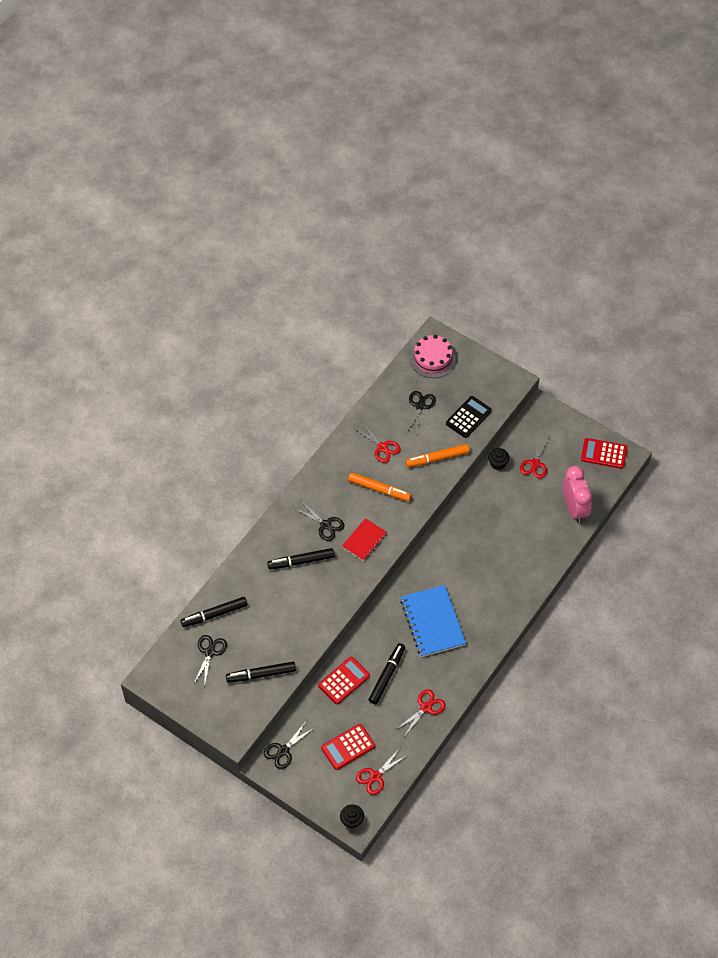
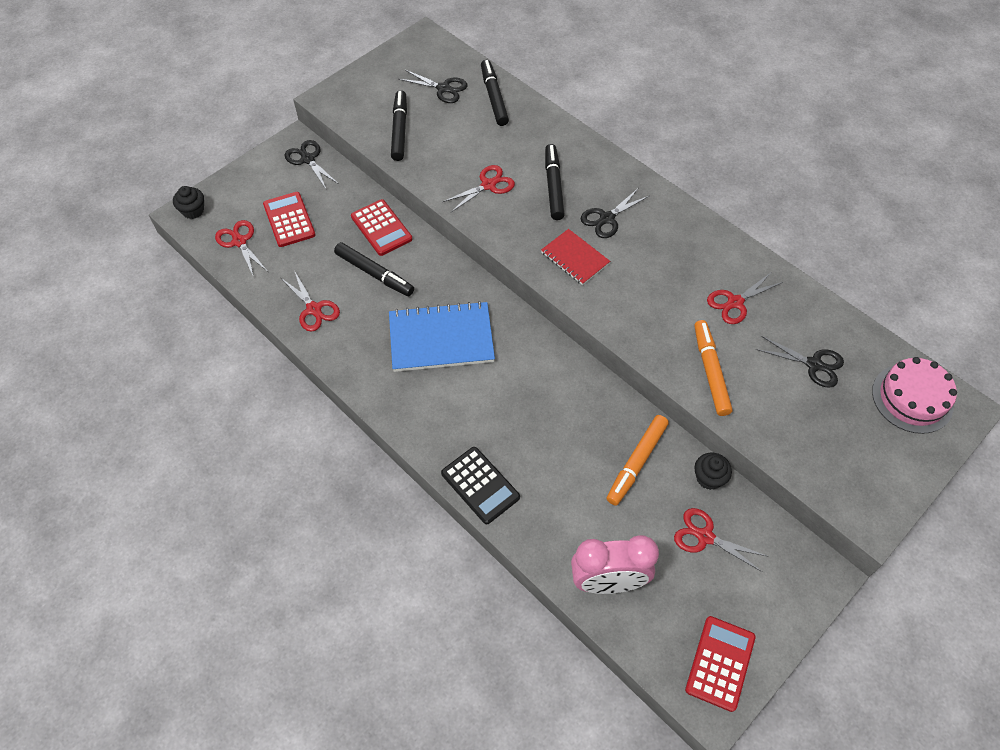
camera: 100 degrees right, 0 degrees up
orange marker [348,472,412,501] -> orange marker moved to [607,415,669,506]
black calculator [446,396,492,438] -> black calculator moved to [441,447,520,524]
none -> red scissors [443,165,515,212]

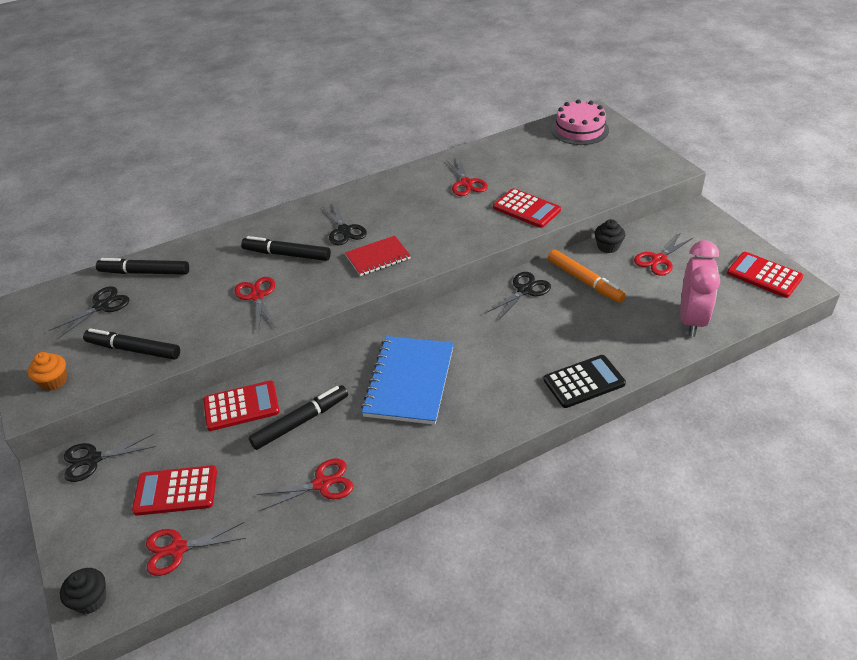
camera: 70 degrees left, 15 degrees down
orange marker [694,320,733,416] -> red calculator [493,188,561,228]
black scissors [756,336,844,388] -> black scissors moved to [486,272,551,319]
none -> orange cupcake [28,352,67,391]

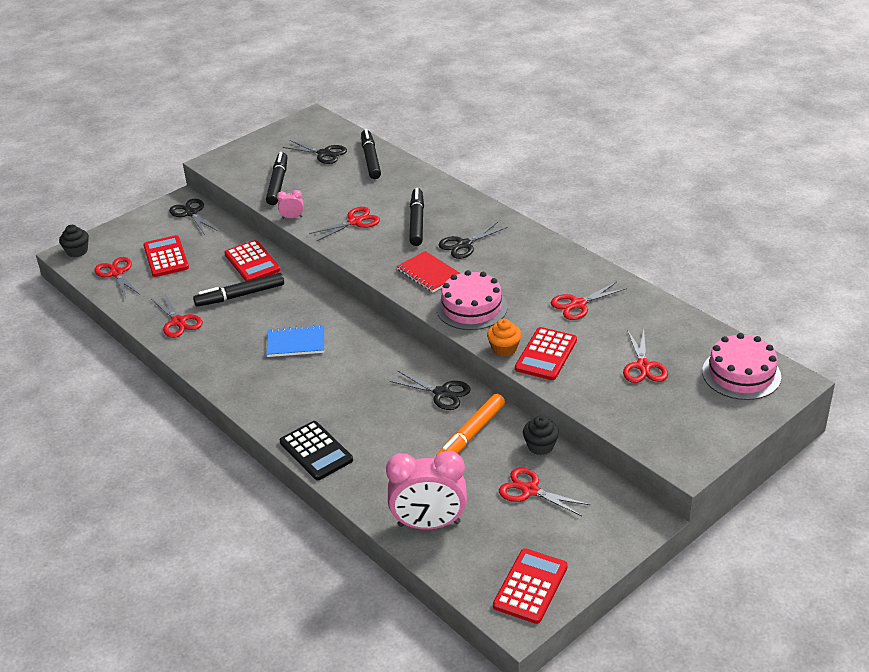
camera: 75 degrees right, 5 degrees down
orange cupcake [28,352,67,391] -> orange cupcake moved to [487,319,521,357]
black marker [249,385,348,450] -> black marker turned 120 degrees clockwise [193,273,284,307]
blue notebook [361,336,454,425] -> blue notebook [267,325,324,357], size x0.59
none -> pink clock [277,190,304,219]
none -> pink cake [436,270,508,330]
none -> red scissors [623,329,668,383]

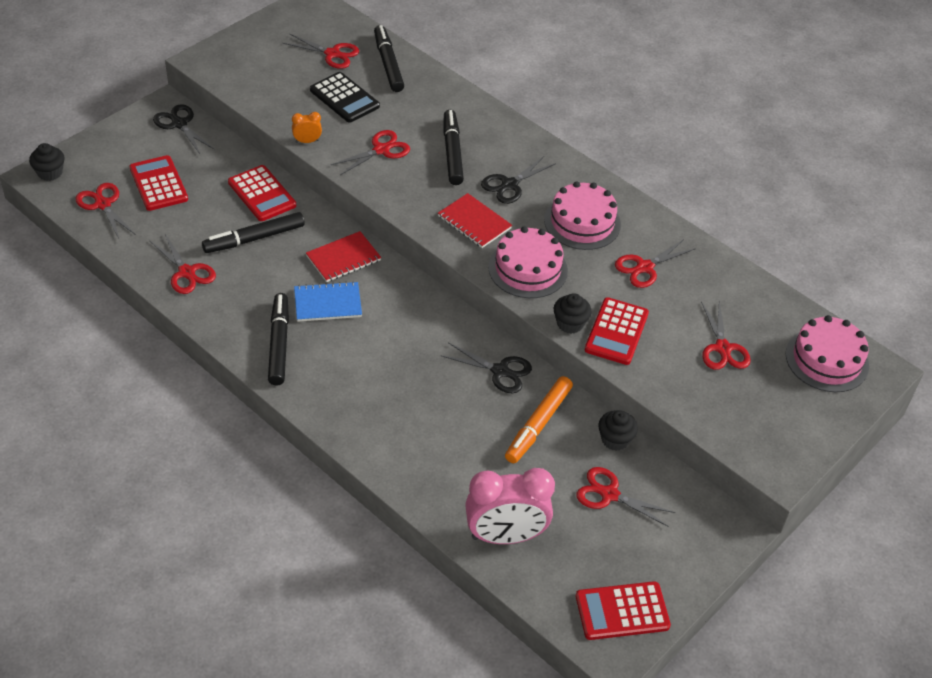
camera: 10 degrees left, 10 degrees up
black marker [266,152,288,205] -> black marker moved to [268,293,289,386]
pink clock [277,190,304,219] -> orange clock [292,112,322,143]
black calculator [280,421,353,480] -> black calculator moved to [310,72,380,123]
black scissors [283,140,347,164] -> red scissors [283,34,359,69]
orange cupcake [487,319,521,357] -> black cupcake [554,293,592,334]
red calculator [493,548,568,624] -> red calculator turned 120 degrees counterclockwise [576,581,671,640]
none -> red notebook [306,231,381,282]
none -> pink cake [544,181,621,250]

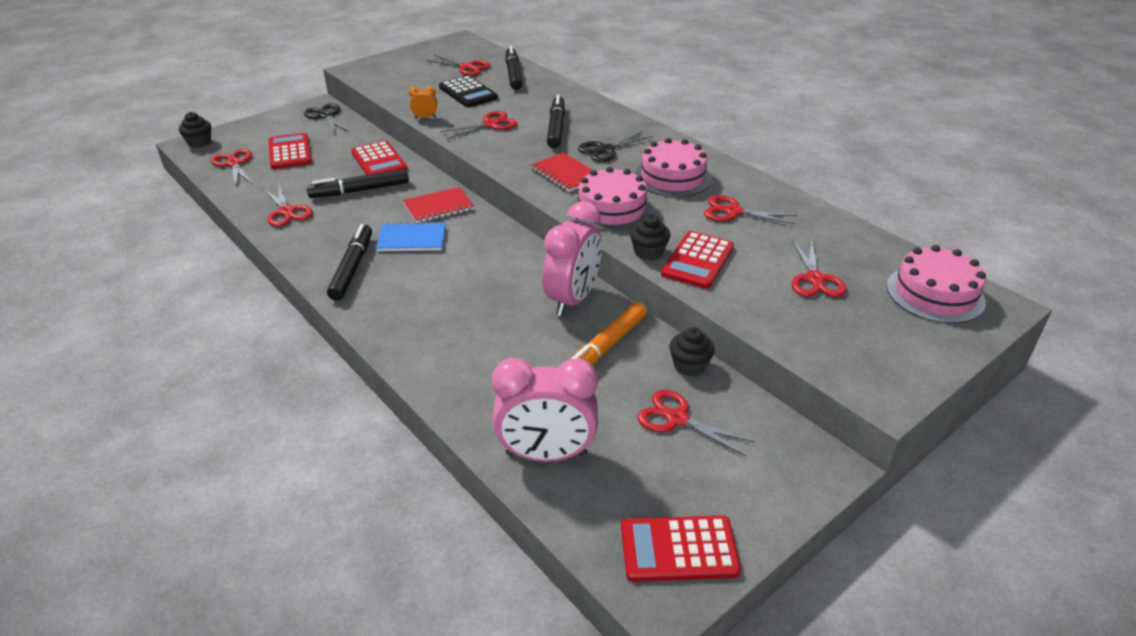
camera: 10 degrees right, 10 degrees down
black scissors [440,342,532,393] -> pink clock [543,201,602,316]
red scissors [615,239,696,288] -> red scissors turned 45 degrees clockwise [704,195,797,225]

